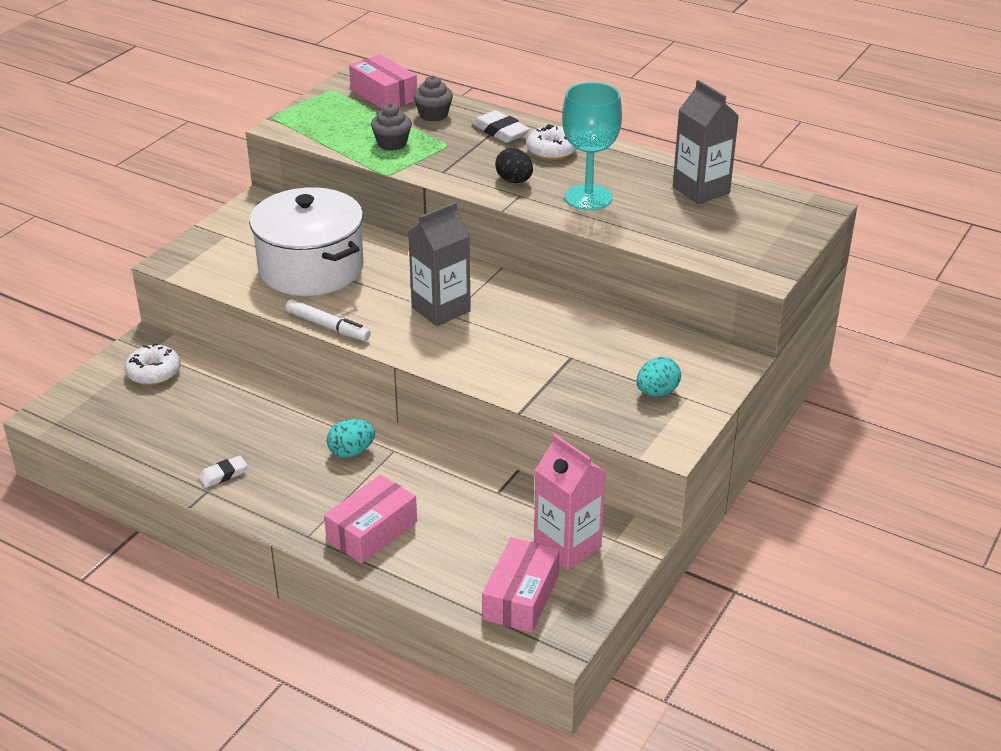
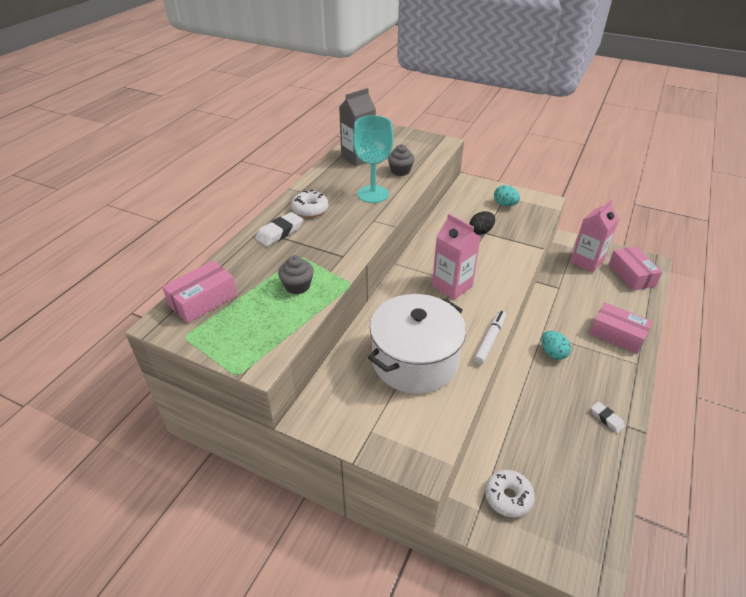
camera: 95 degrees left, 5 degrees up
grey carton [408,202,471,326] -> pink carton [432,214,481,300]
grey cupcake [414,76,453,121] -> grey cupcake moved to [388,144,415,176]
pink box [482,537,560,633] -> pink box turned 60 degrees clockwise [608,246,662,291]
black egg [495,148,533,183] -> black egg moved to [470,211,495,235]

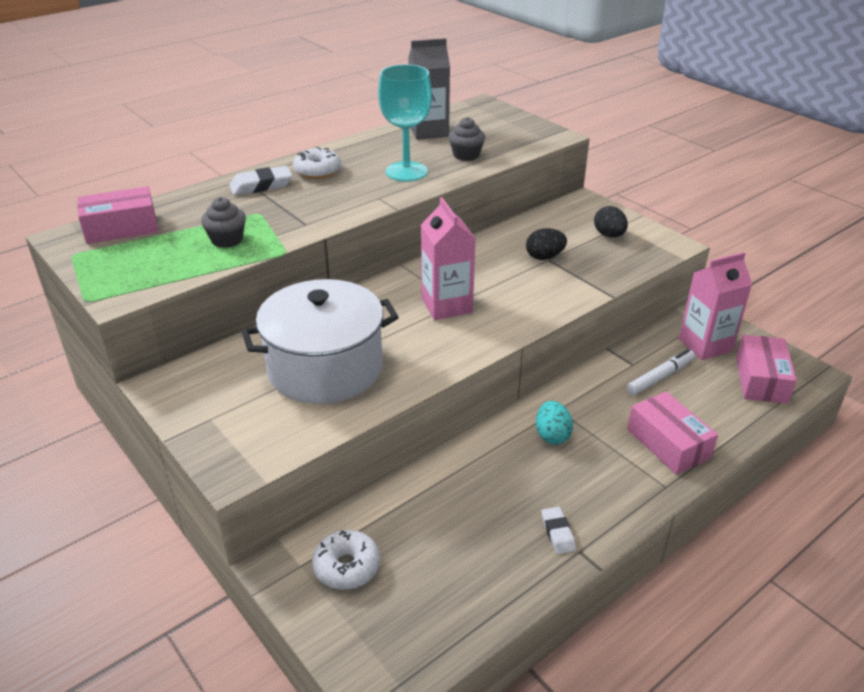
camera: 25 degrees right, 5 degrees down
white marker [474,310,506,364] -> white marker moved to [627,349,695,395]
turquoise egg [494,185,520,206] -> black egg [594,206,628,237]

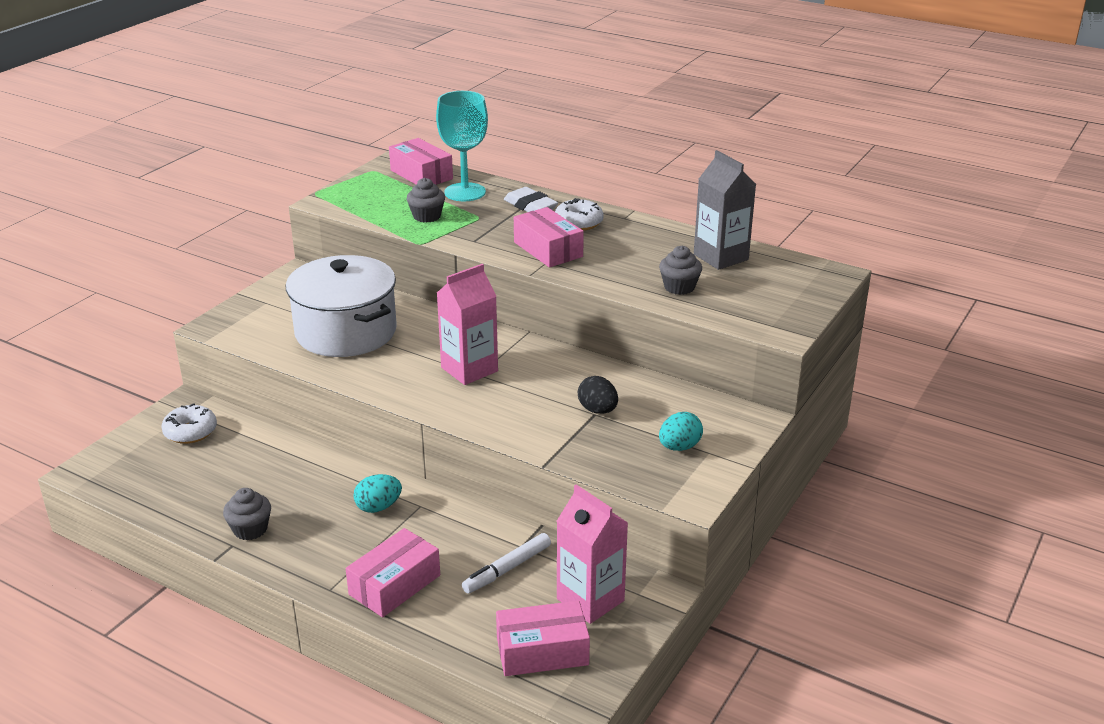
camera: 70 degrees right, 5 degrees down
turquoise goblet [378,64,432,181] -> turquoise goblet moved to [436,91,488,201]
white eraser [542,507,576,554] -> grey cupcake [223,488,271,540]
black egg [594,206,628,237] -> turquoise egg [659,412,703,451]
white marker [627,349,695,395] -> white marker turned 105 degrees clockwise [462,533,551,593]
none -> pink box [514,207,584,267]

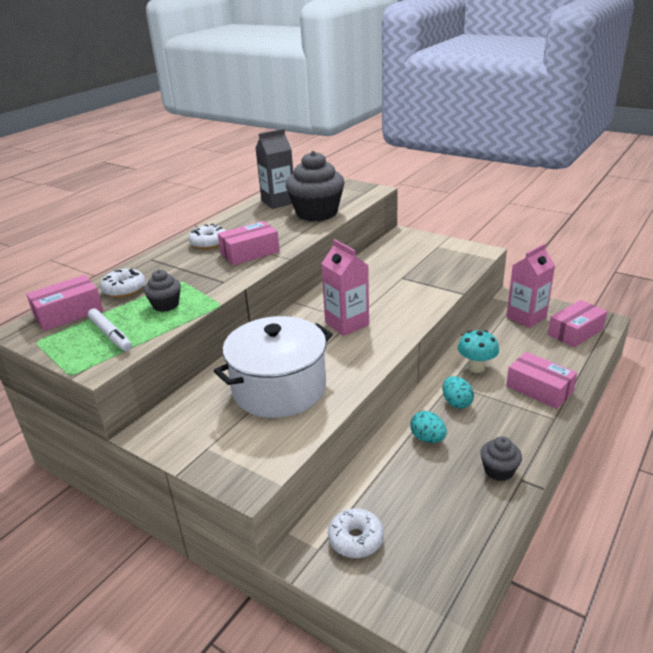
camera: 85 degrees left, 0 degrees up
turquoise goblet [436,91,488,201] -> white donut [100,268,145,298]
white marker [462,533,551,593] -> white marker moved to [88,309,132,351]
pink box [496,601,590,676] -> pink box turned 60 degrees clockwise [548,300,607,348]
white eraser [504,187,558,212] -> none
black egg [578,376,618,414] -> none
grey cupcake [659,246,702,295] -> grey cupcake [286,151,345,222], size x2.05
turquoise egg [659,412,703,451] -> turquoise egg moved to [410,411,447,443]
none -> turquoise mushroom [458,330,499,373]

